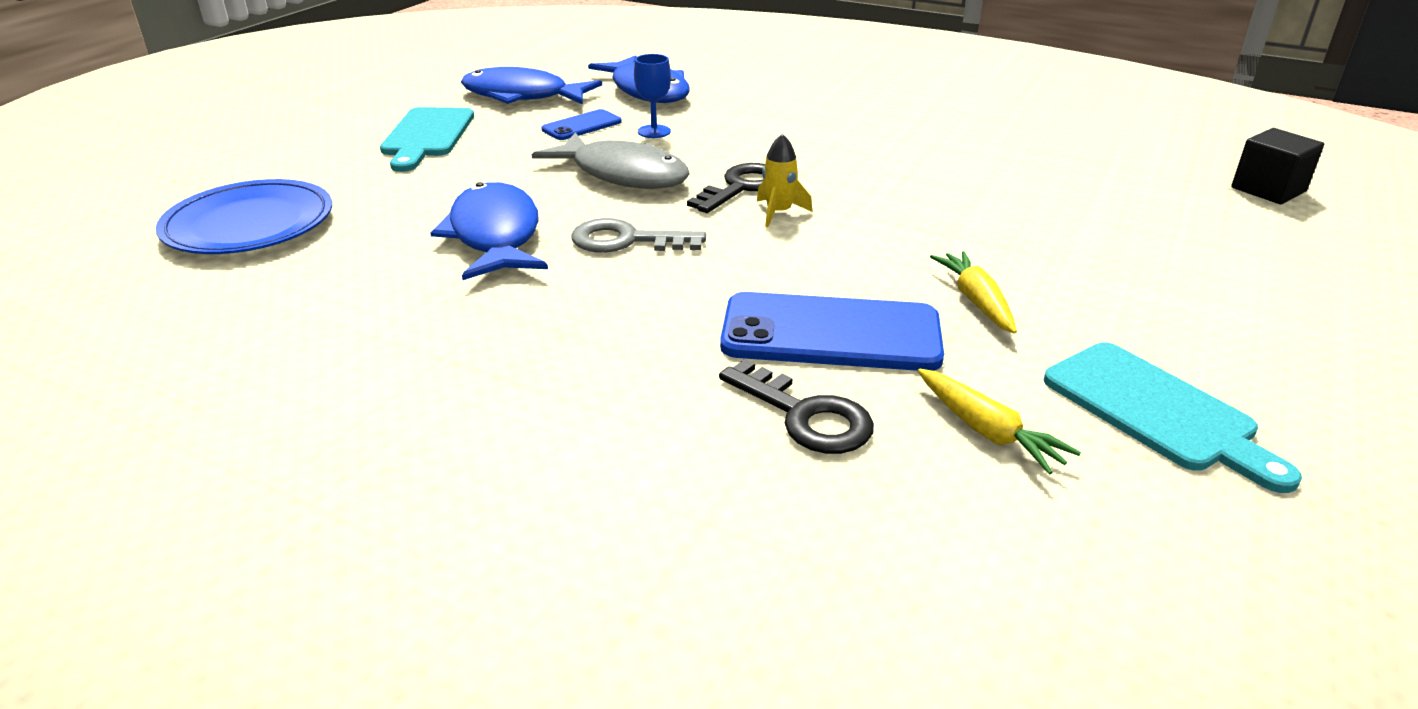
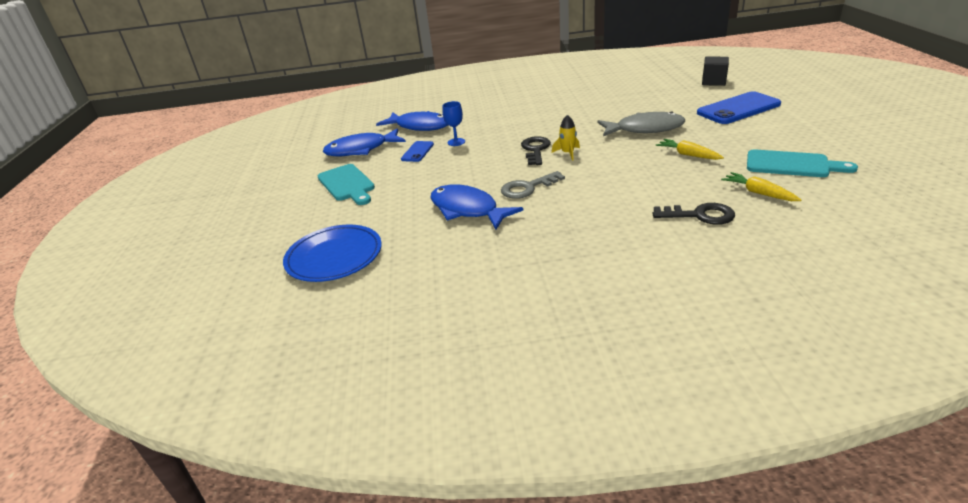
camera: 30 degrees left, 0 degrees up
grey fish [532,132,689,189] -> grey fish moved to [597,111,685,136]
blue phone [720,292,944,371] -> blue phone moved to [697,91,781,124]
yellow carrot [918,368,1081,475] -> yellow carrot turned 150 degrees counterclockwise [721,172,801,201]

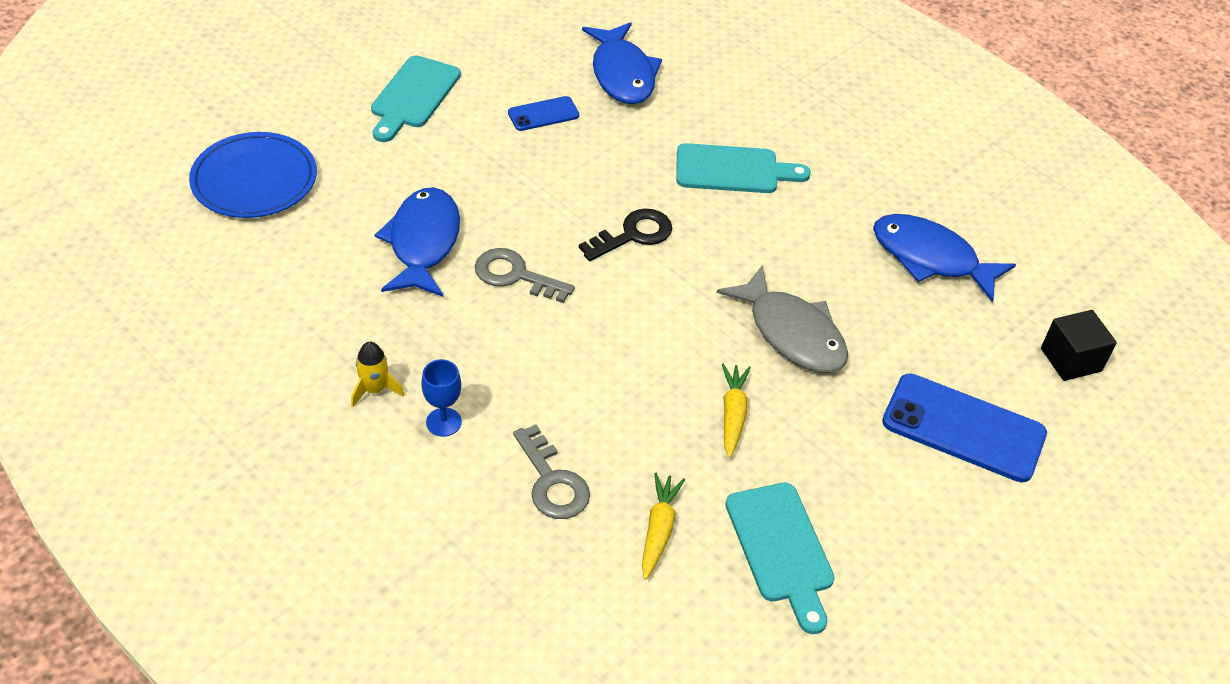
camera: 45 degrees right, 15 degrees up
blue fish [323,128,406,156] -> blue fish moved to [873,214,1016,303]
blue goblet [443,101,465,146] -> blue goblet moved to [421,359,462,437]
yellow rocket [552,115,580,161] -> yellow rocket moved to [351,342,404,407]
black key [653,203,735,225] -> grey key [513,424,590,519]
none -> turquoise cutting board [676,143,811,193]

